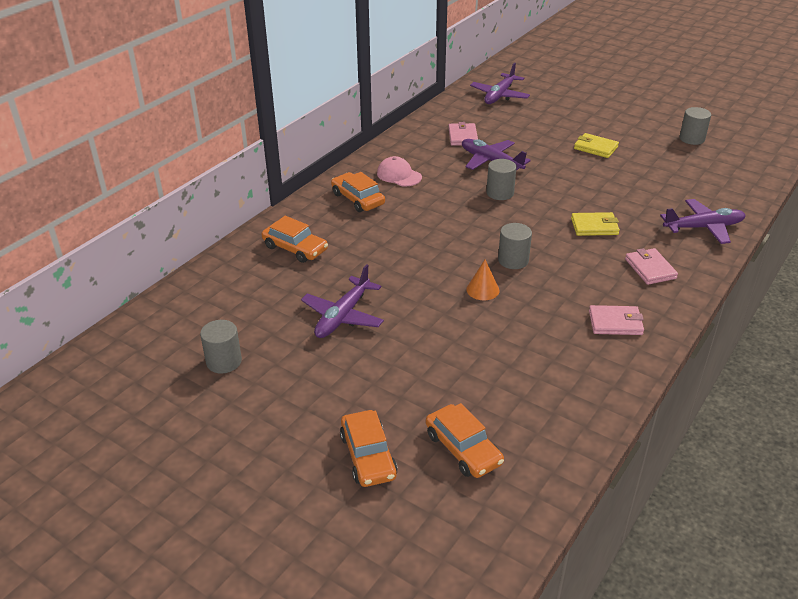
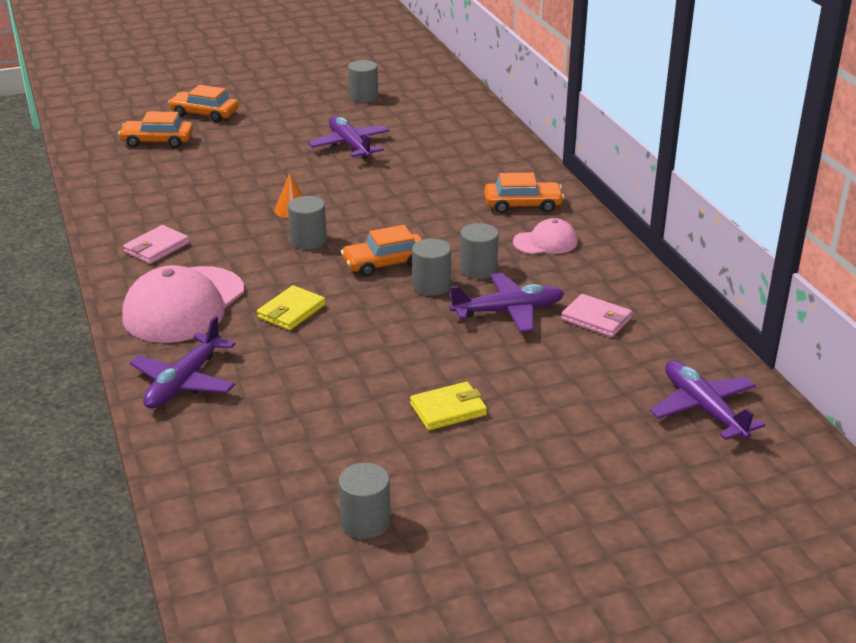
camera: 125 degrees right, 5 degrees down
orange car [261,216,328,263] -> orange car moved to [341,225,423,277]
pink wallet [625,248,678,285] -> pink cap [122,265,244,343]
none -> grey cylinder [460,223,499,279]

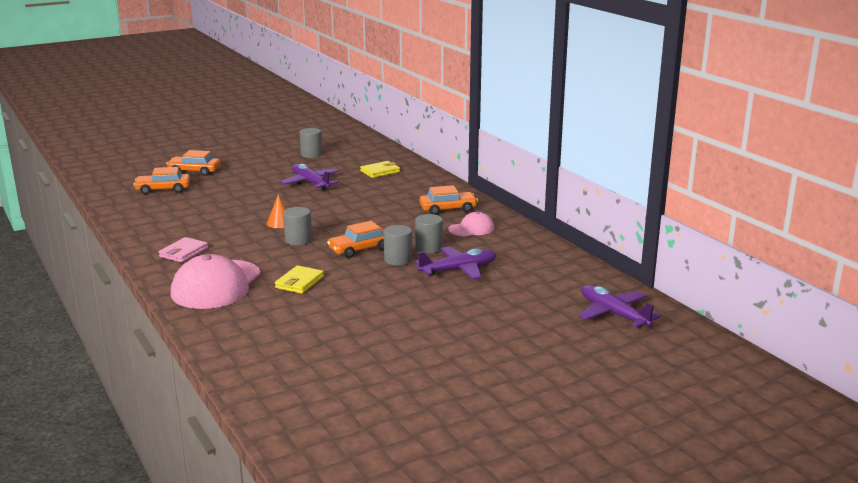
camera: 10 degrees left, 10 degrees down
purple plane [130,316,236,409] -> none
grey cylinder [339,463,391,539] -> none
yellow wallet [410,382,487,430] -> yellow wallet moved to [360,161,400,178]
pink wallet [561,294,632,337] -> none

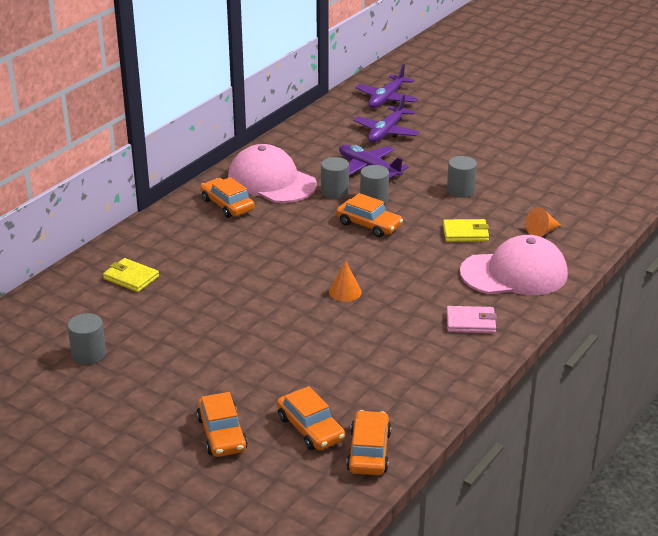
camera: 115 degrees left, 10 degrees up
purple plane [280,164,339,190] -> purple plane moved to [353,95,420,143]
grey cylinder [283,207,312,246] -> grey cylinder moved to [447,156,477,198]
pink cap [448,212,495,237] -> pink cap [228,144,317,203], size x1.92
none -> orange car [346,410,391,475]
none -> orange cone [526,207,561,237]

